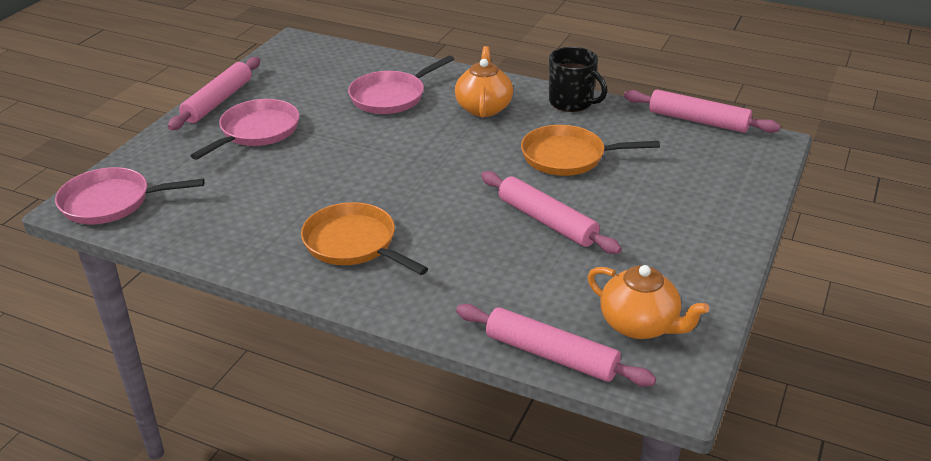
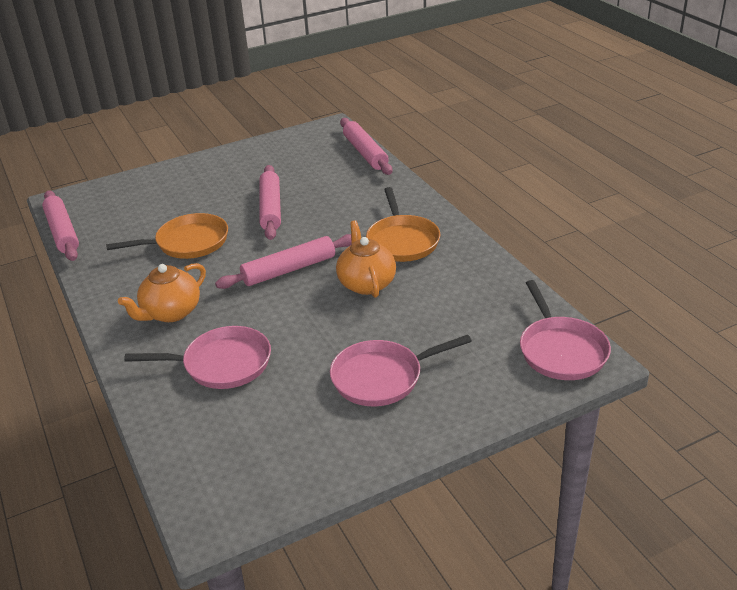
camera: 140 degrees left, 0 degrees up
pink pan [55,167,205,224] -> pink pan turned 45 degrees clockwise [520,280,611,380]
pink rolling pin [168,57,260,130] -> pink rolling pin moved to [215,234,352,289]
orange pan [521,125,660,176] -> orange pan turned 60 degrees counterclockwise [106,213,228,259]
black mug [549,47,607,112] -> none
orange teapot [588,265,709,339] -> orange teapot moved to [336,220,396,298]

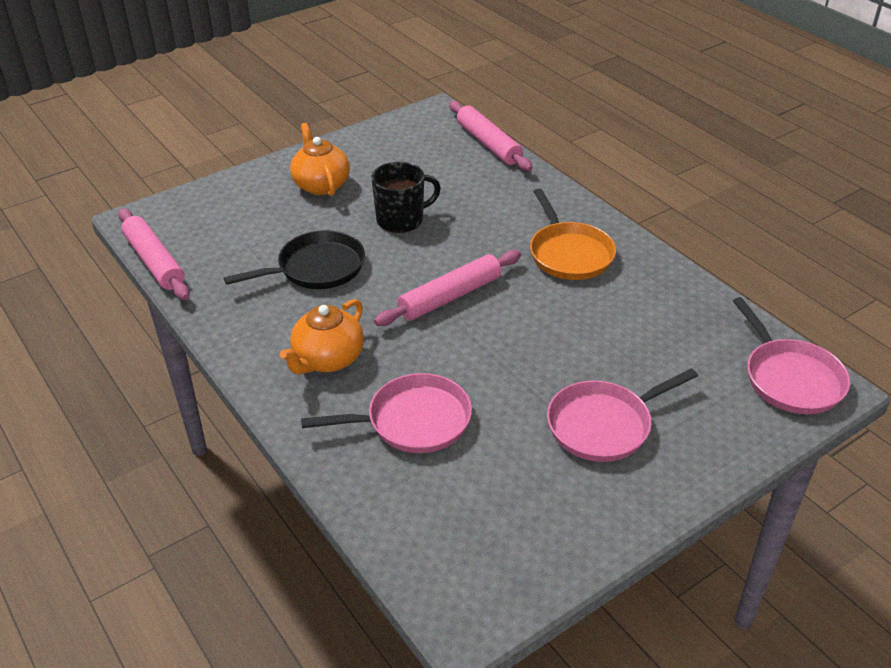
camera: 10 degrees left, 5 degrees up
orange pan [106,213,228,259] -> black pan [224,230,365,289]
pink rolling pin [259,165,281,240] -> black mug [371,162,441,233]
orange teapot [336,220,396,298] -> orange teapot moved to [290,123,350,196]

